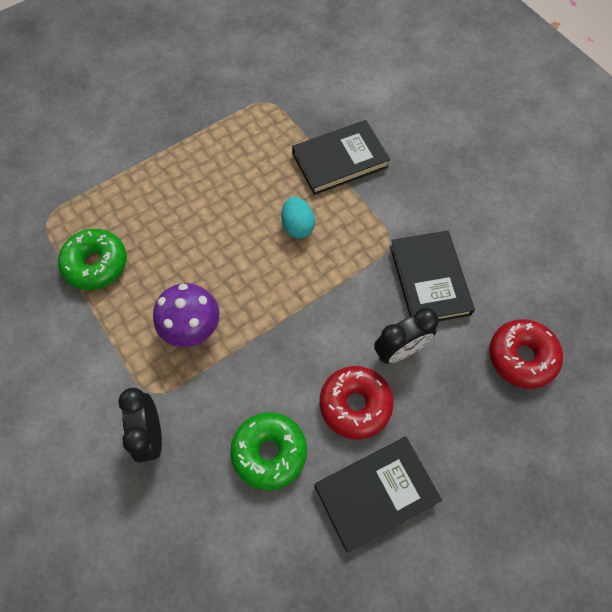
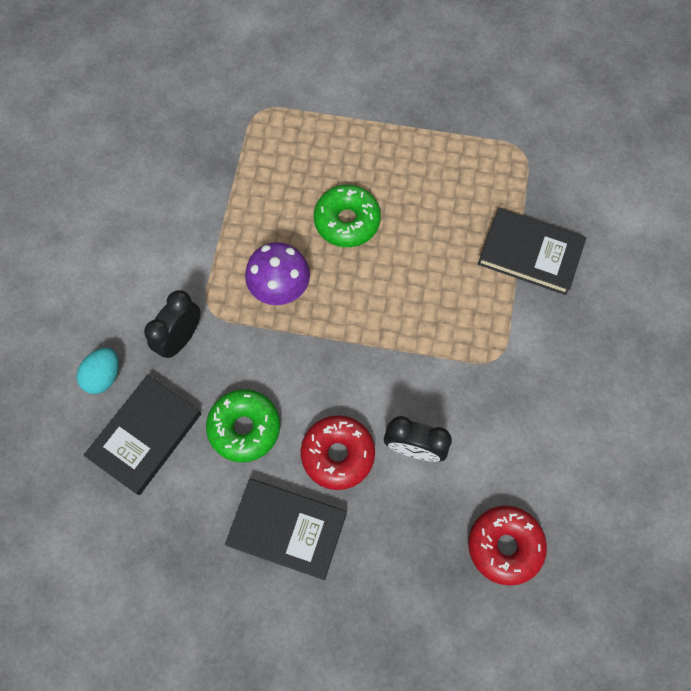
camera: 45 degrees right, 5 degrees up
green donut [58,229,126,290] -> green donut moved to [314,185,381,247]
turquoise egg [281,197,315,238] -> turquoise egg moved to [77,348,119,394]
black book [390,230,475,321] -> black book moved to [84,375,201,495]

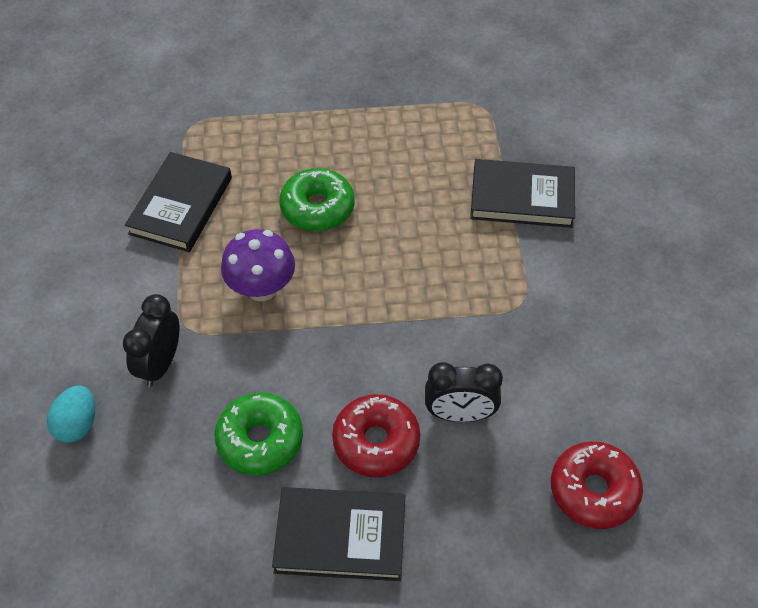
camera: 15 degrees left, 15 degrees down
black book [84,375,201,495] -> black book moved to [125,152,232,252]

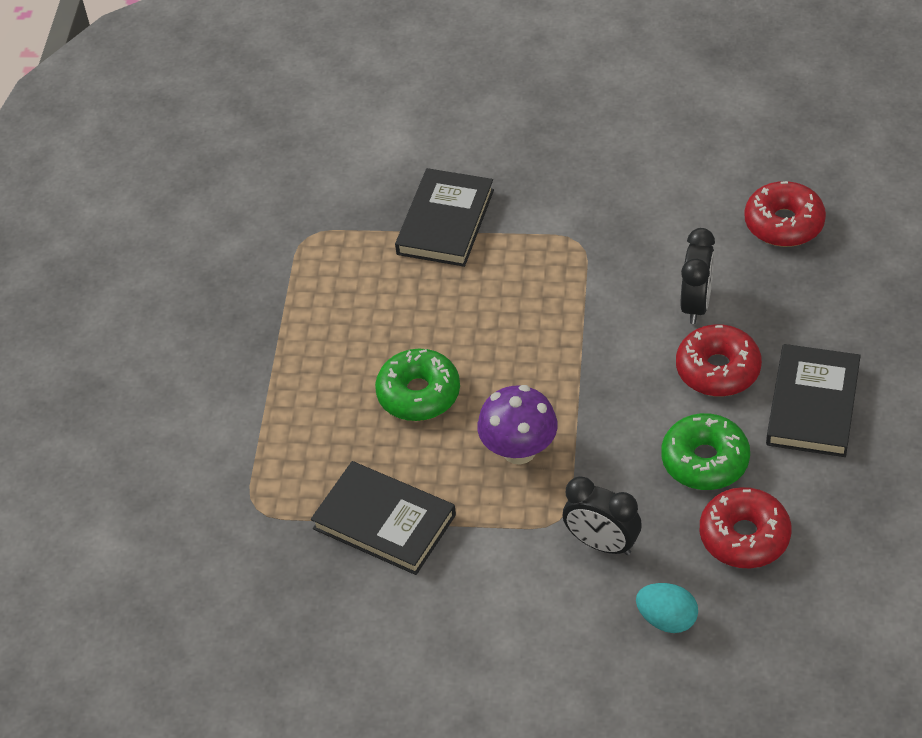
camera: 75 degrees left, 5 degrees down
none -> red donut [700,487,791,568]

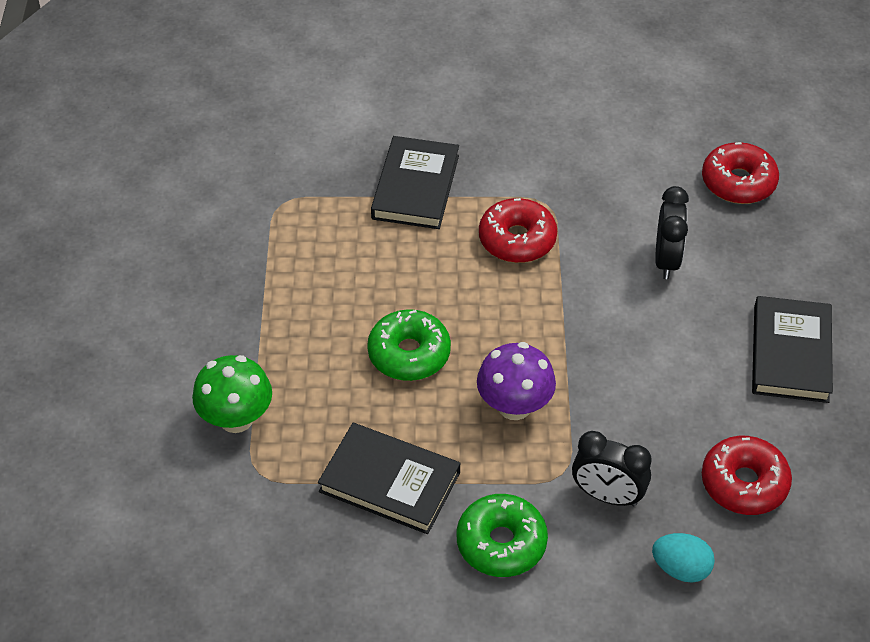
camera: 10 degrees left, 0 degrees up
green donut [661,413,750,490] -> green donut moved to [456,494,548,577]
red donut [676,324,762,397] -> red donut moved to [479,198,557,263]
none -> green mushroom [192,355,272,433]

